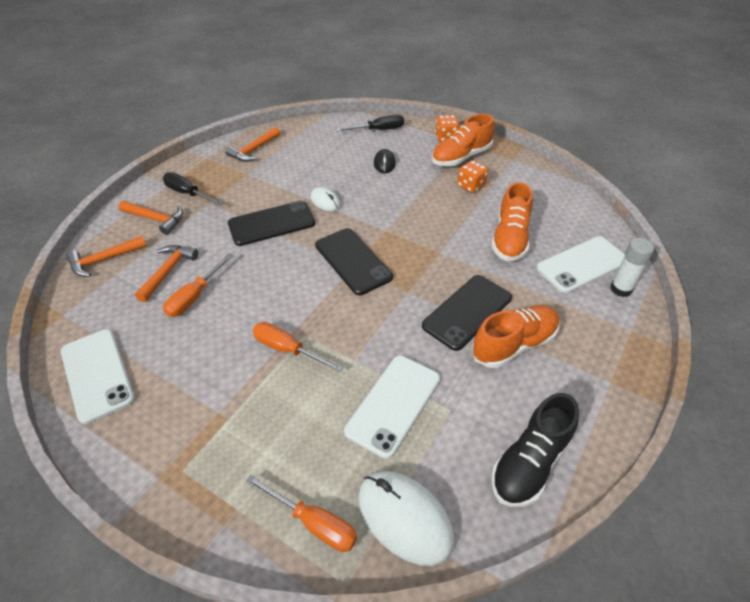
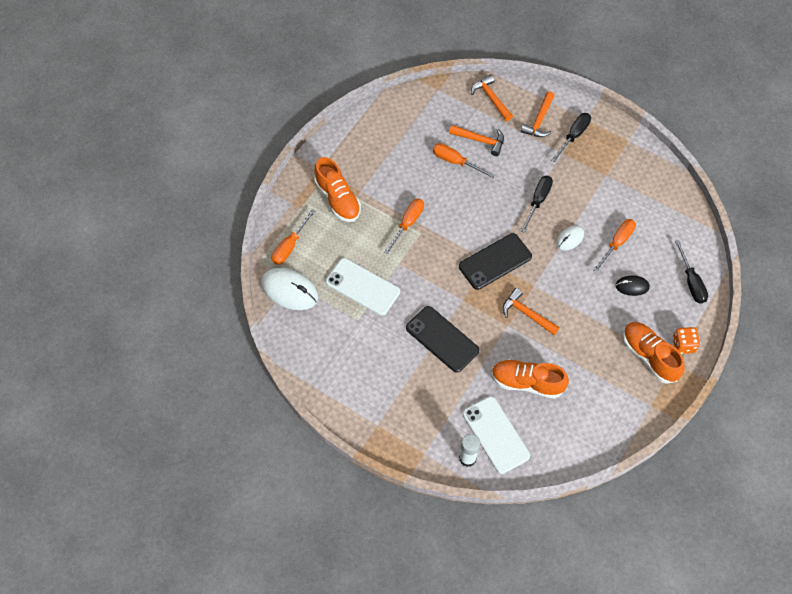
camera: 90 degrees right, 15 degrees up
white phone [61,329,135,424] -> none
orange hammer [225,127,280,162] -> orange hammer moved to [503,288,560,335]
black phone [228,201,315,246] -> black screwdriver [521,176,553,233]
white mouse [358,471,454,566] -> white mouse turned 75 degrees clockwise [261,268,318,310]
orange dice [457,160,488,193] -> none
orange shoe [472,305,560,368] -> orange shoe moved to [314,157,361,222]
black shoe [491,393,579,507] -> none
none -> orange screwdriver [593,219,636,272]

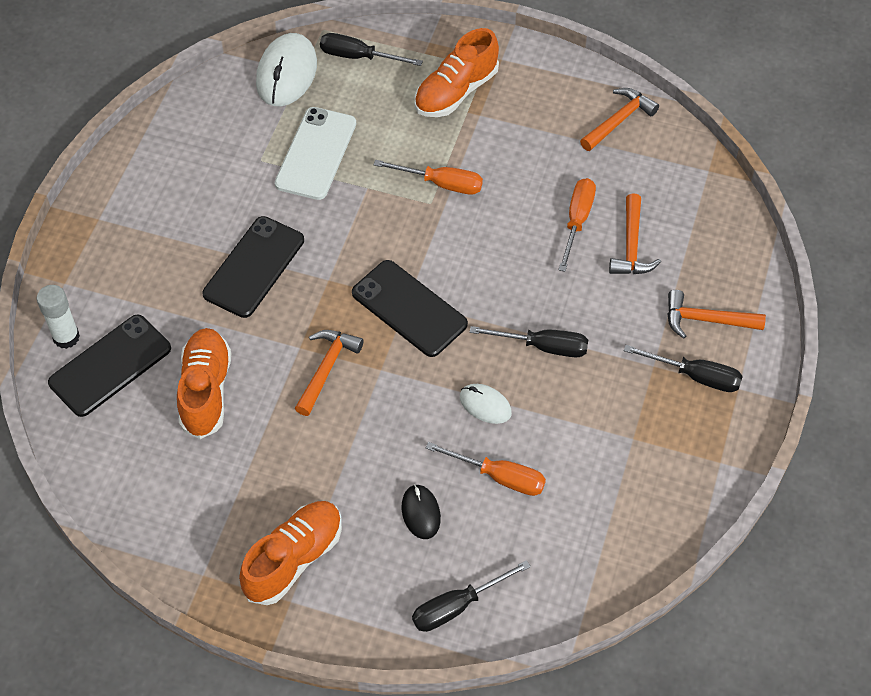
camera: 75 degrees right, 5 degrees down
orange screwdriver [272,209,315,265] -> black screwdriver [320,33,423,66]
white phone [463,396,530,474] -> black phone [48,315,171,417]
orange hammer [471,75,513,121] -> orange hammer moved to [580,88,659,151]
orange dice [672,327,700,354] -> none

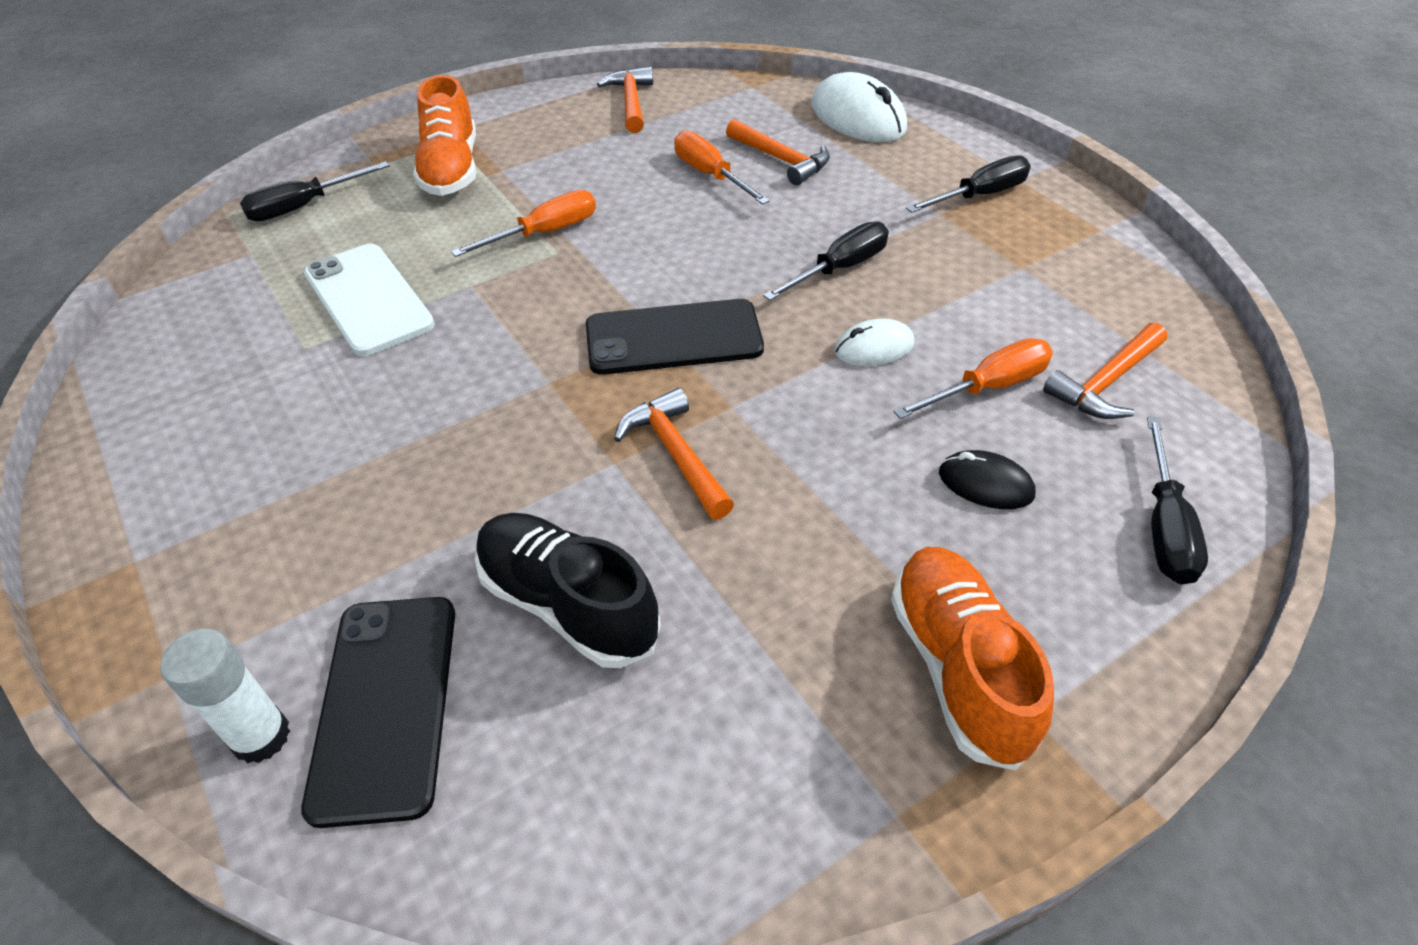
camera: 50 degrees left, 10 degrees down
orange shoe [177,328,231,439] -> black shoe [475,513,661,668]
black phone [203,216,304,318] -> none
white mouse [256,33,317,106] -> white mouse moved to [811,72,907,142]
orange hammer [667,290,766,339] -> orange hammer moved to [1043,323,1167,419]

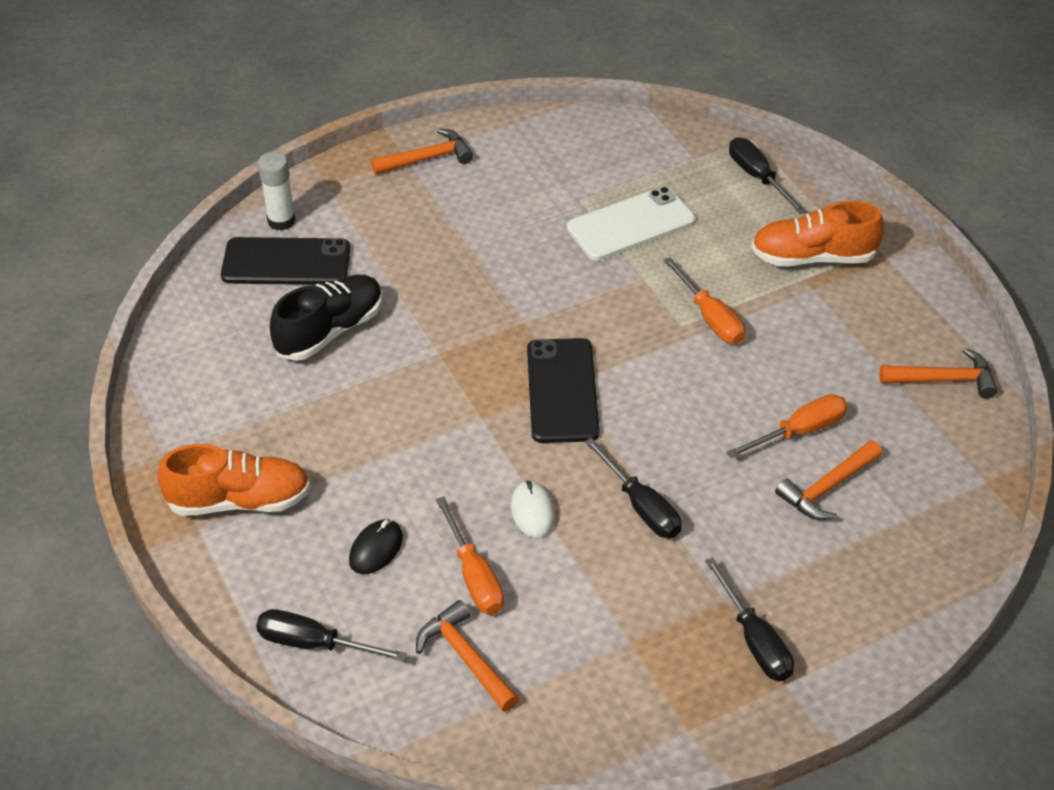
camera: 95 degrees right, 0 degrees up
orange hammer [614,388,734,520] -> orange hammer moved to [371,128,473,175]
white mouse [811,72,907,142] -> none

